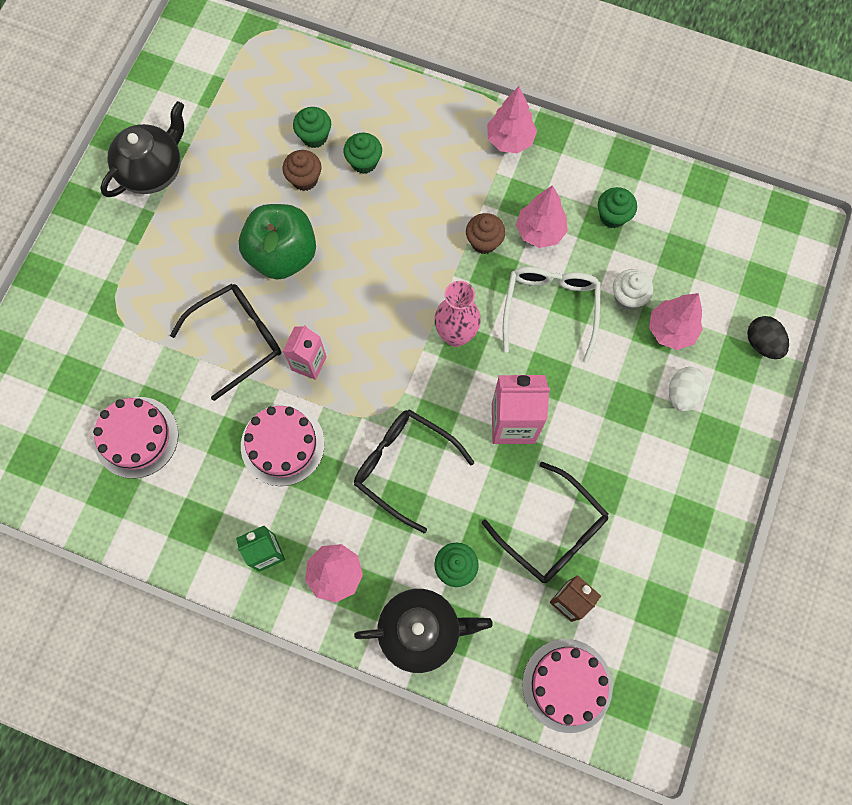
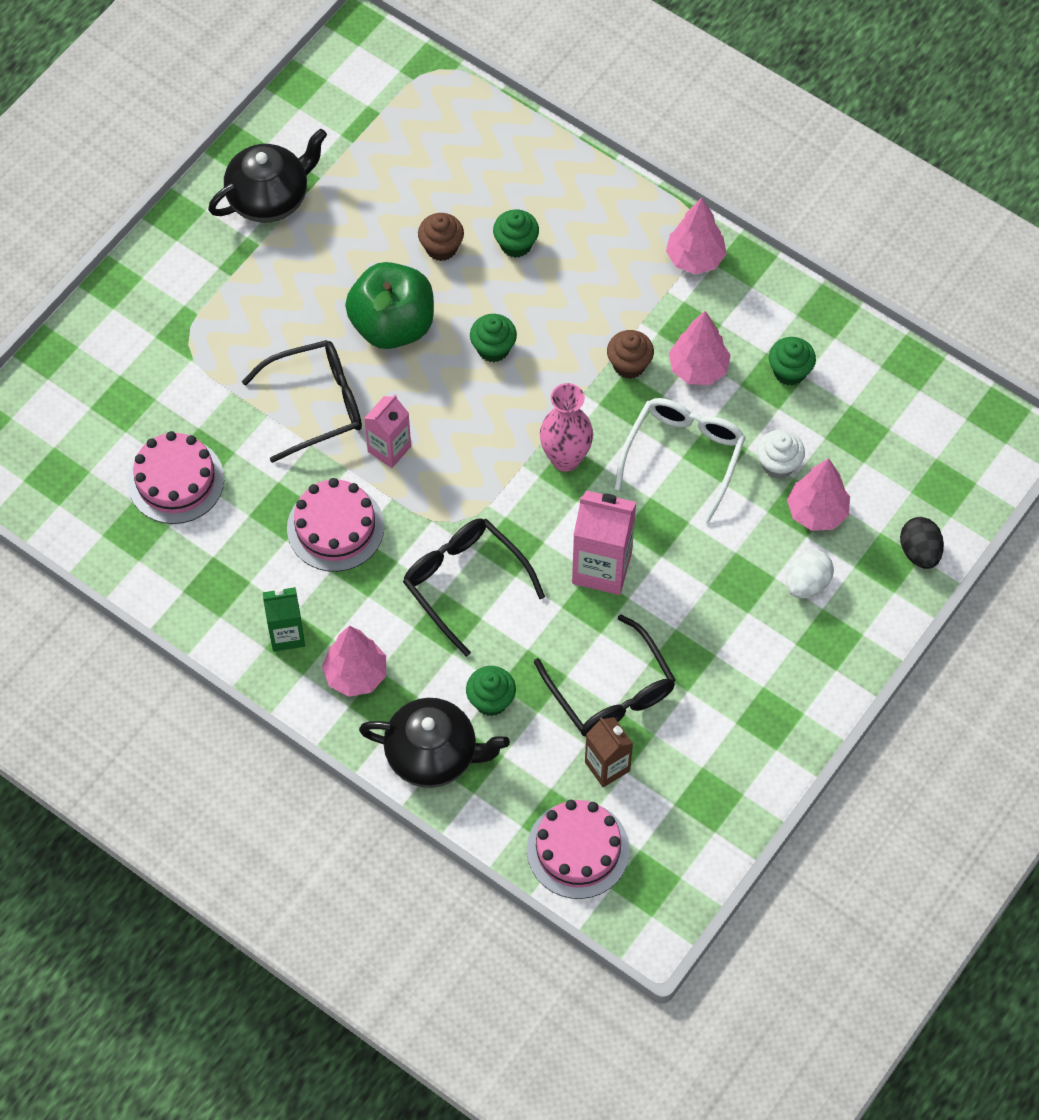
camera: 15 degrees right, 10 degrees down
green cupcake [293,107,331,148] -> green cupcake moved to [470,314,517,362]

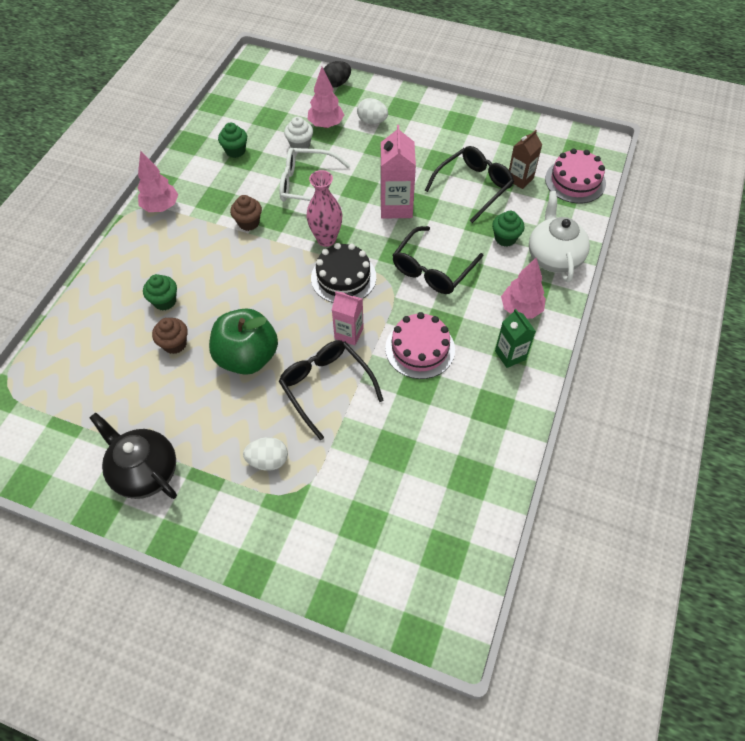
camera: 105 degrees left, 5 degrees down
pink cake [127,431,224,524] -> none
black teapot [359,698,510,788] -> white teapot [529,191,590,282]
green cupcake [470,314,517,362] -> none
pink tree [669,311,731,385] -> none
none -> white egg [243,437,288,471]
none -> black cake [311,243,376,303]

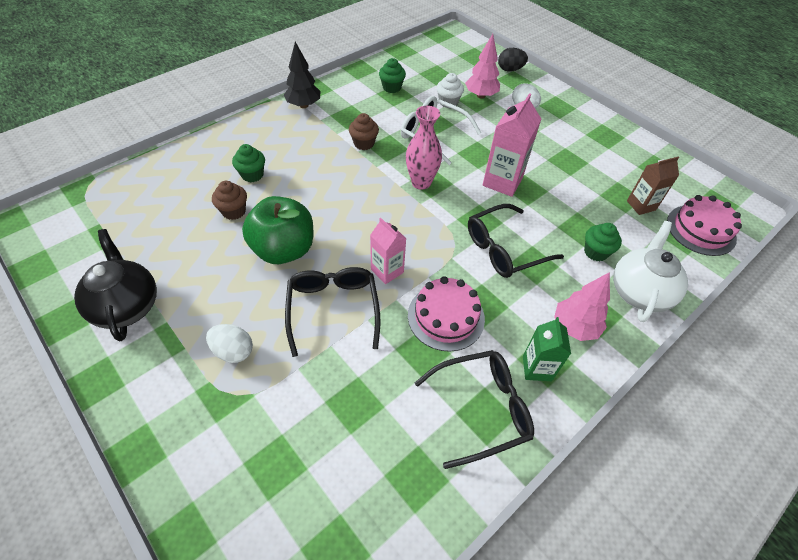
camera: 25 degrees right, 5 degrees down
pink tree [137,151,178,212] -> black tree [284,42,320,108]
black cake [311,243,376,303] -> none
black glasses [425,146,514,223] -> black glasses moved to [415,350,534,469]

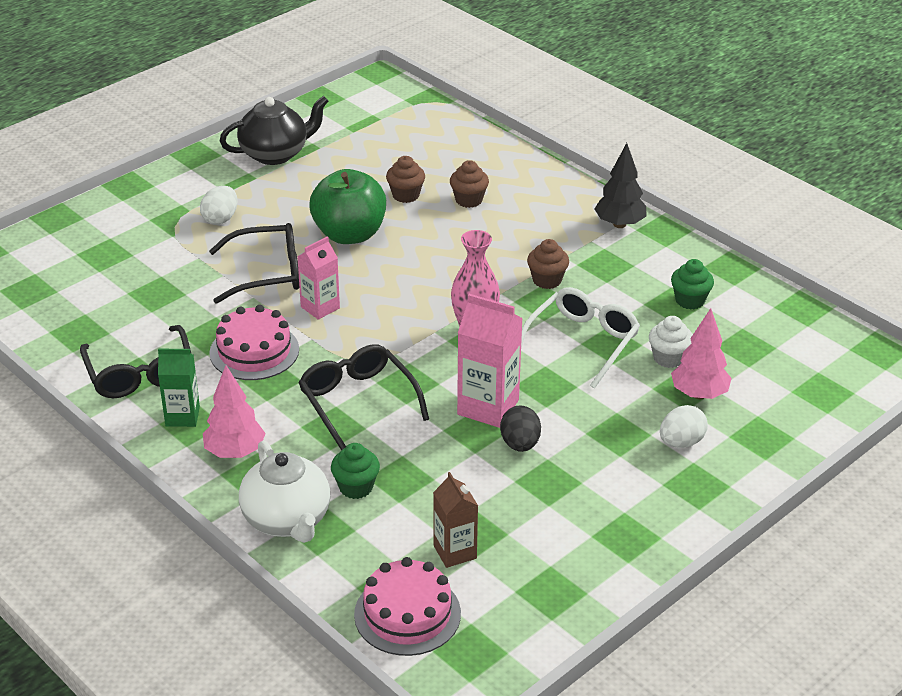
camera: 90 degrees right, 15 degrees down
green cupcake [232,144,265,182] -> brown cupcake [450,160,489,208]
black egg [498,48,528,72] -> black egg moved to [500,405,541,452]
white teapot [613,221,688,322] -> white teapot turned 45 degrees clockwise [239,441,330,543]

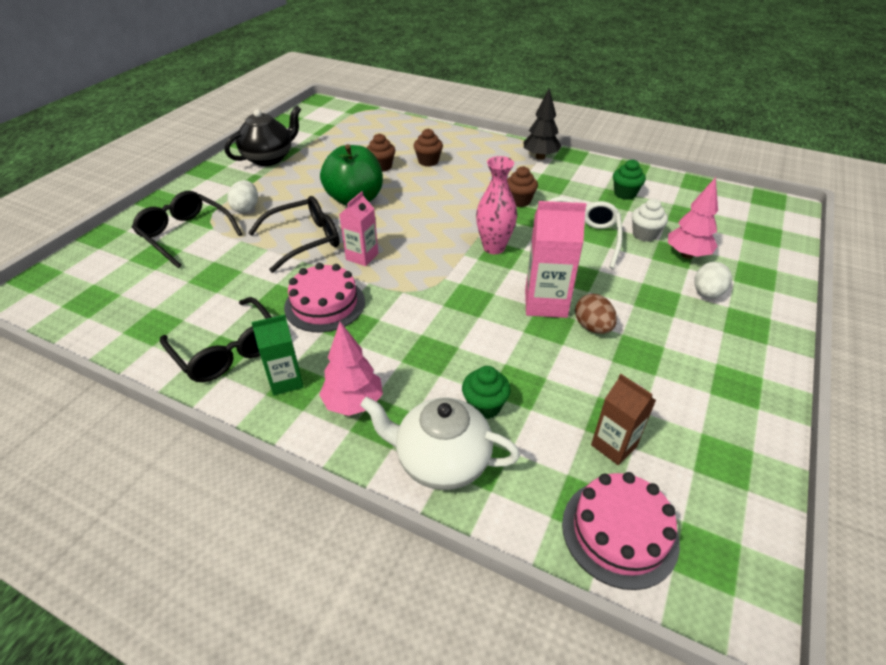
camera: 20 degrees left, 5 degrees up
white teapot [239,441,330,543] -> white teapot turned 150 degrees clockwise [360,397,520,490]
black glasses [298,344,429,450] -> black glasses moved to [132,191,242,268]
black egg [500,405,541,452] -> brown egg [575,294,617,334]

